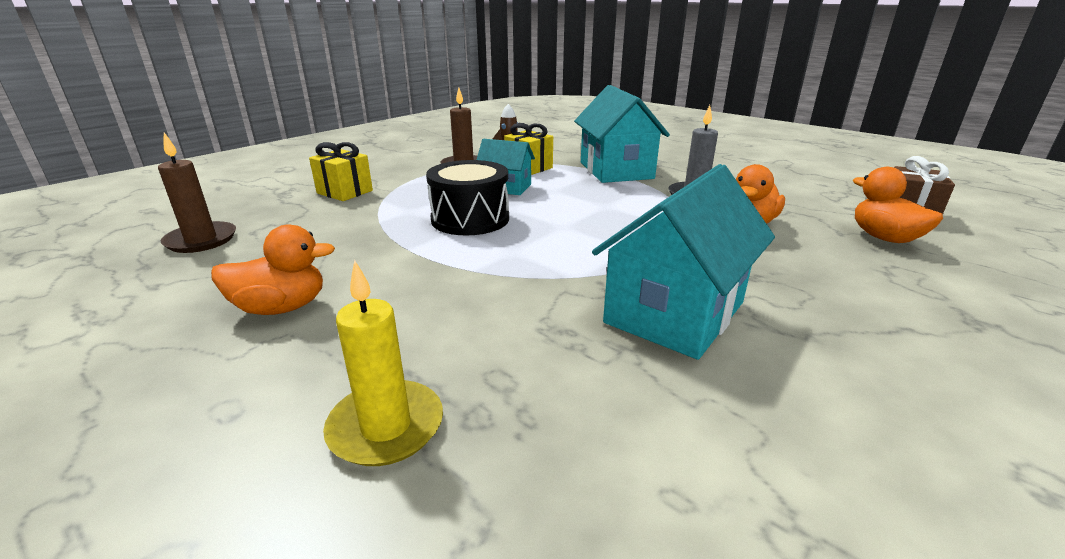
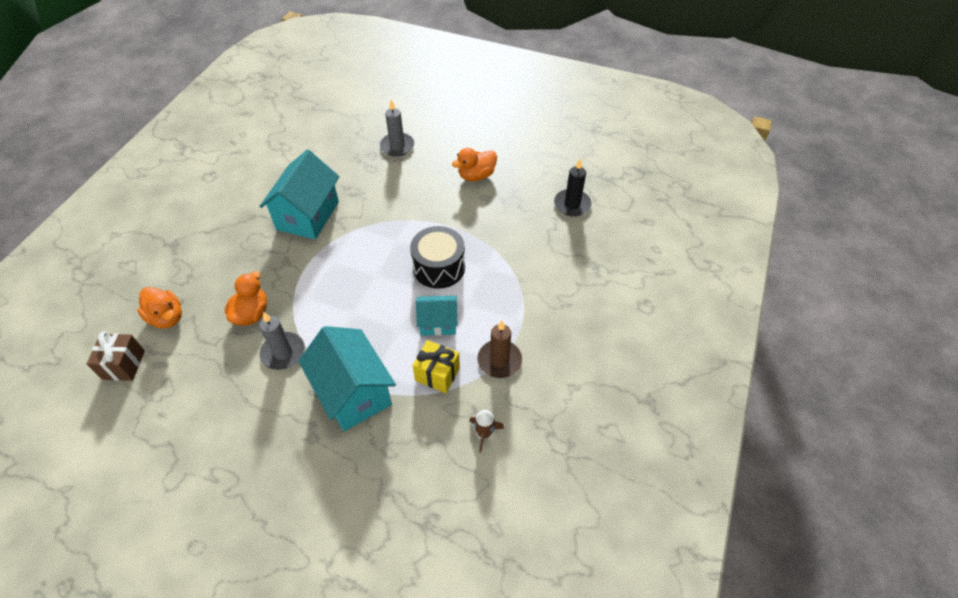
camera: 160 degrees right, 25 degrees up
brown candle [158,132,236,253] -> black candle [554,159,592,217]
yellow gift [309,142,373,201] -> none
yellow candle [323,260,443,466] -> grey candle [380,100,414,157]

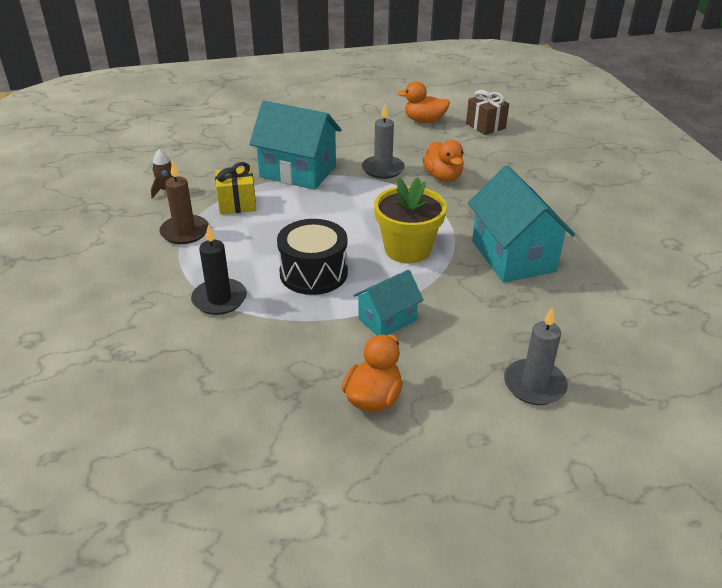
camera: 145 degrees right, 15 degrees down
orange duck [137,287,182,329] -> orange duck moved to [397,81,450,123]
turquoise house [416,296,457,336] -> turquoise house moved to [353,270,423,335]
black candle [554,159,592,217] -> black candle moved to [191,225,247,315]
none -> yellow flower pot [374,177,447,263]

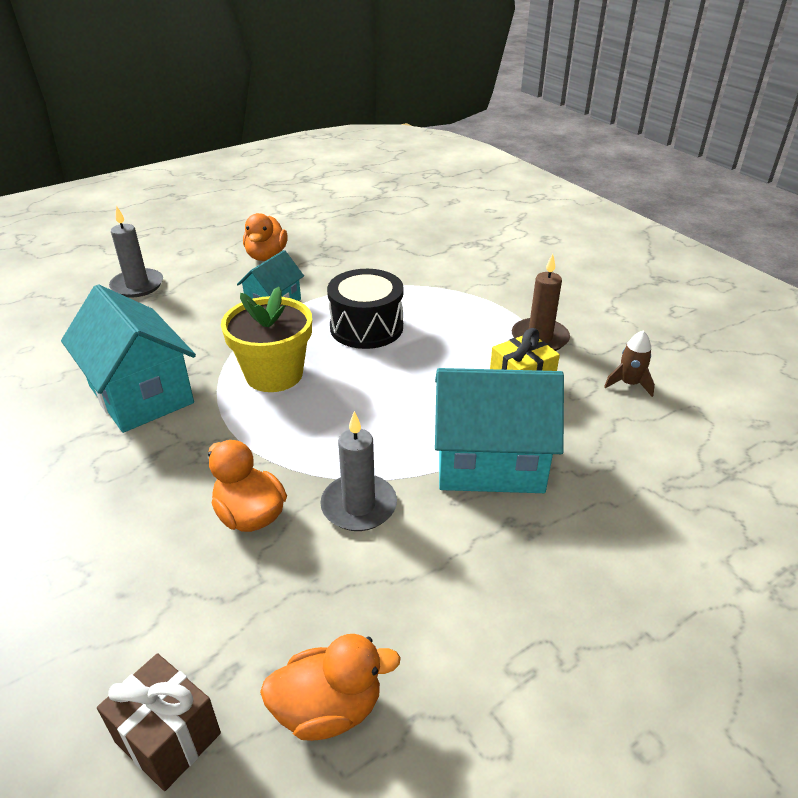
camera: 160 degrees right, 0 degrees up
black candle [191,225,247,315] -> none

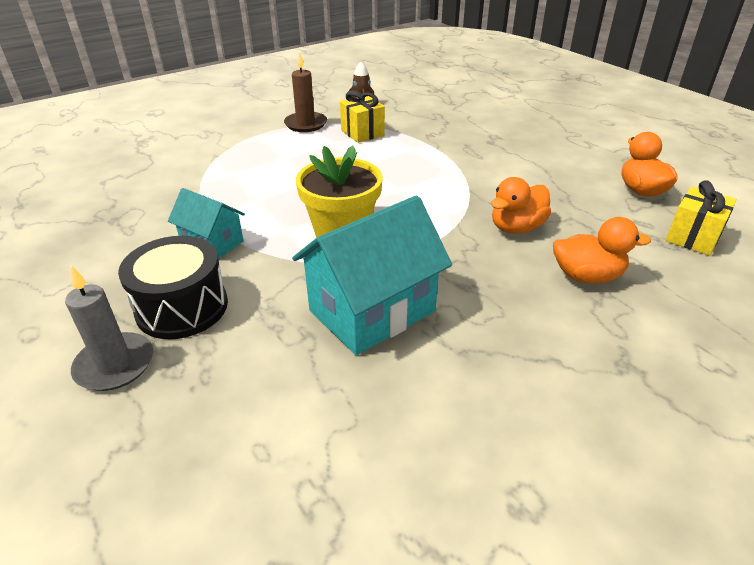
camera: 90 degrees left, 0 degrees up
brown gift [97,653,221,791] -> yellow gift [666,180,737,256]
orange duck [243,213,288,261] -> orange duck moved to [553,217,651,283]
grey candle [320,411,397,531] -> none
black drum [327,269,404,349] -> black drum moved to [118,236,228,339]
turquoise house [435,368,564,493] -> none

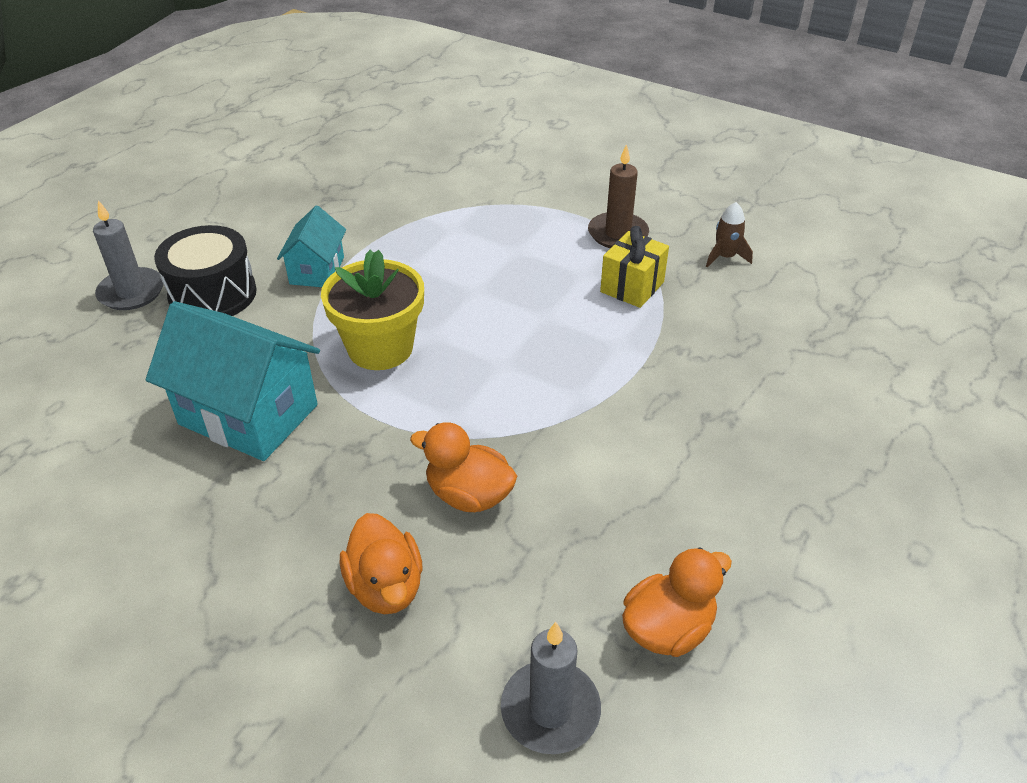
camera: 65 degrees right, 5 degrees up
yellow gift [666,180,737,256] -> grey candle [501,622,601,754]

